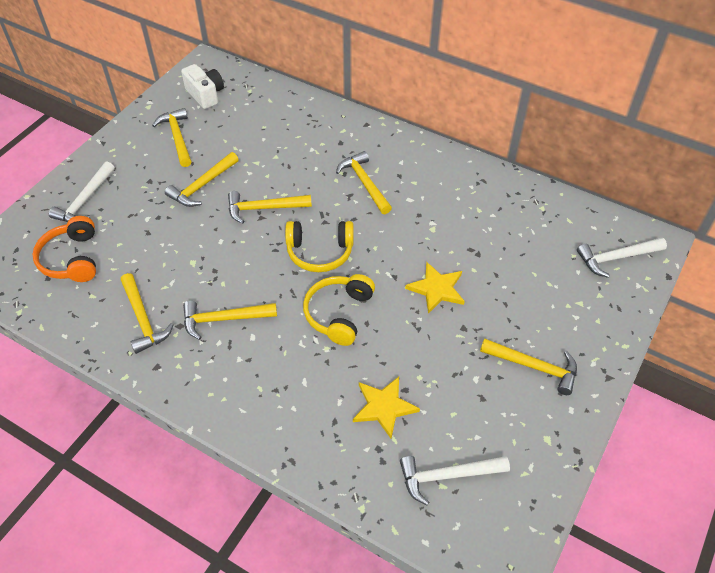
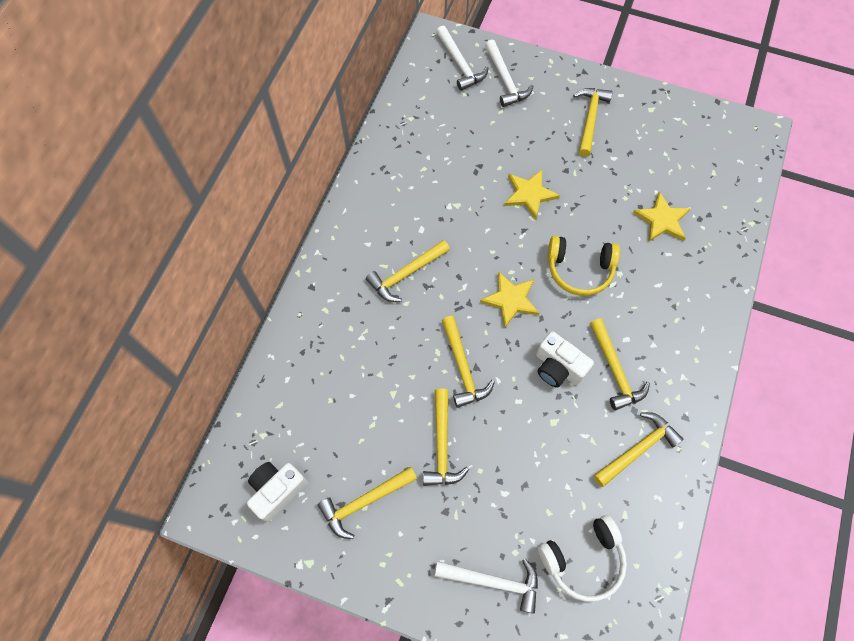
camera: 100 degrees left, 15 degrees up
orange headphones [32,216,96,282] -> white headphones [538,515,627,602]
yellow hammer [165,152,239,207] -> yellow hammer turned 60 degrees clockwise [423,389,469,486]
yellow headphones [285,221,354,272] -> yellow star [480,271,539,327]
white hammer [400,456,510,505] -> white hammer moved to [485,40,534,107]
none -> white camera [536,331,594,388]

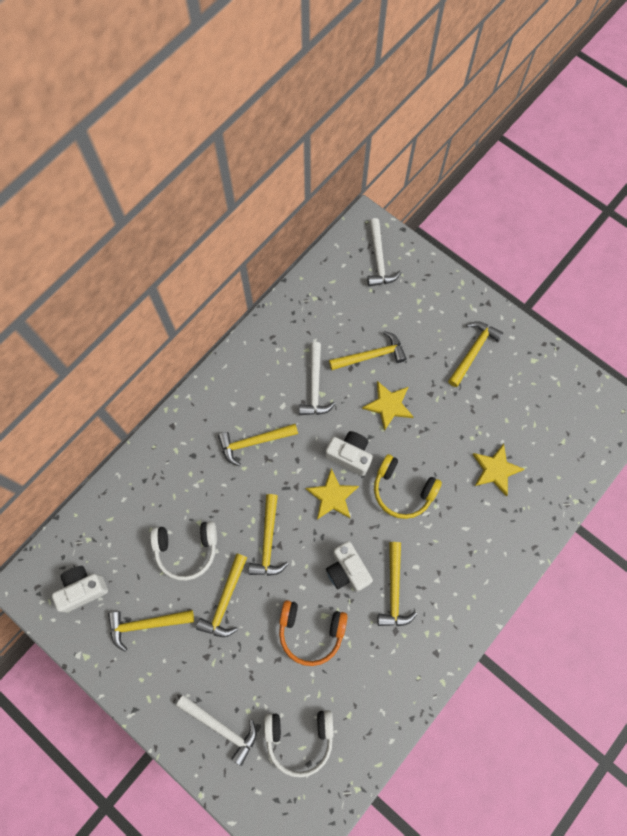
camera: 20 degrees right, 5 degrees up
white hammer [485,40,534,107] -> white hammer moved to [299,342,336,415]
yellow hammer [593,412,684,487] -> yellow hammer moved to [329,331,407,370]
none -> white headphones [150,521,217,581]
none -> orange headphones [279,600,348,666]
none -> white camera [325,431,373,476]

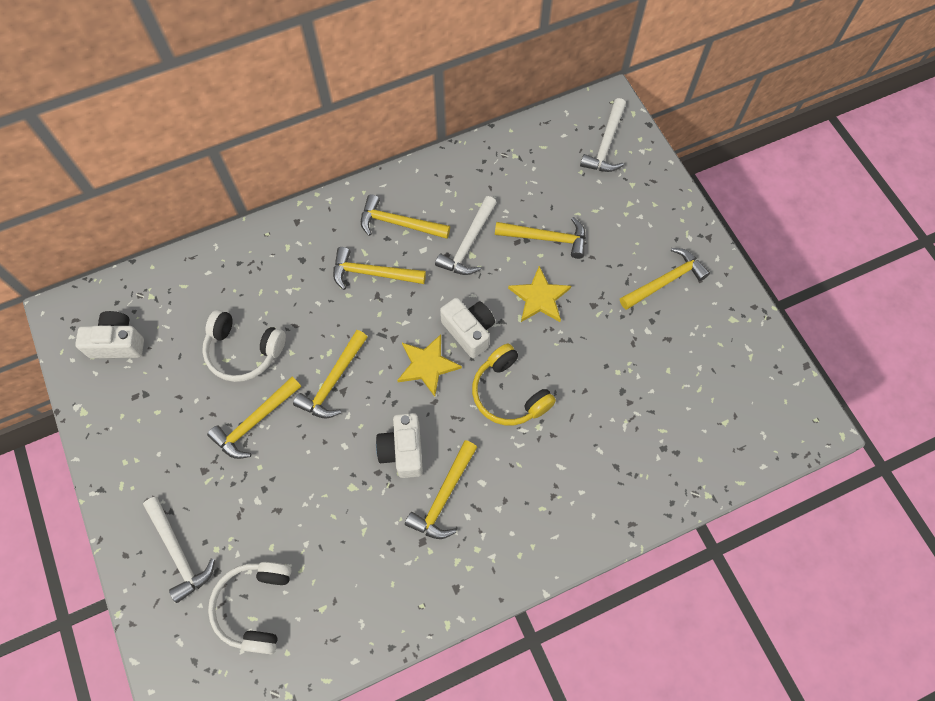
camera: 25 degrees right, 5 degrees down
yellow hammer [108,610,194,652] -> yellow hammer moved to [361,194,450,239]
white headphones [264,710,334,777] -> white headphones turned 75 degrees clockwise [208,562,292,654]
orange headphones [279,600,348,666] -> none
yellow star [473,444,525,496] -> none

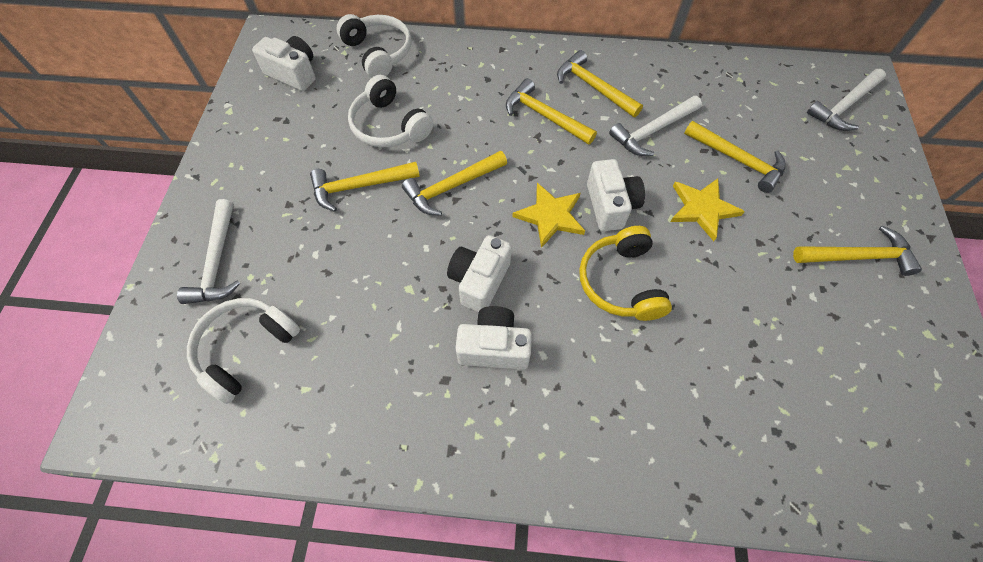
camera: 30 degrees right, 5 degrees down
yellow hammer [405,440,477,539] -> white camera [455,306,532,369]
none -> white headphones [337,14,412,78]

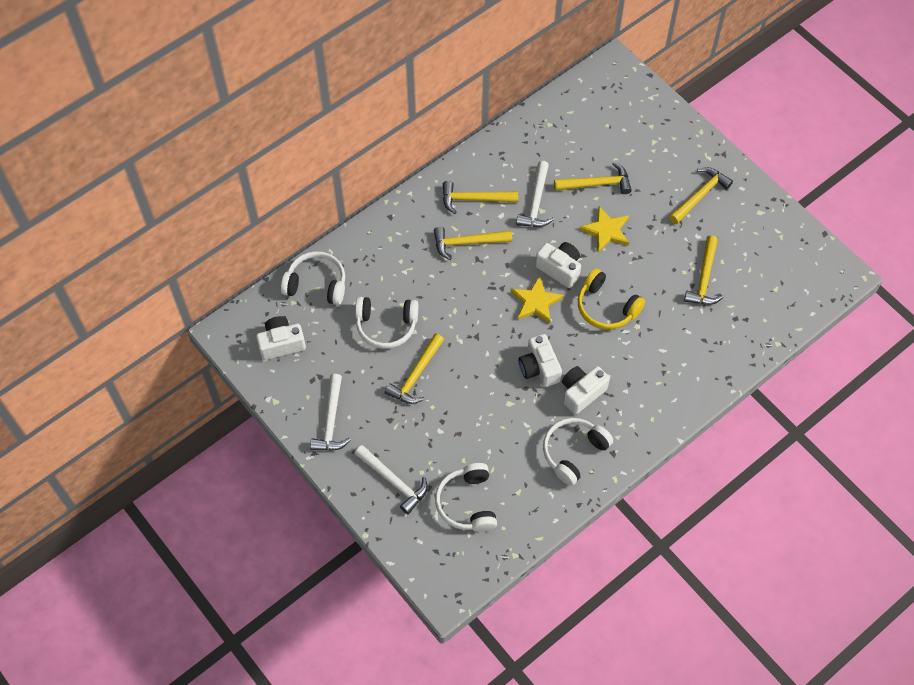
camera: 45 degrees left, 0 degrees up
yellow hammer [402,151,507,216] -> yellow hammer moved to [684,235,723,305]
white hammer [807,69,886,131] -> white hammer moved to [310,374,351,451]
none -> white headphones [543,418,613,486]

